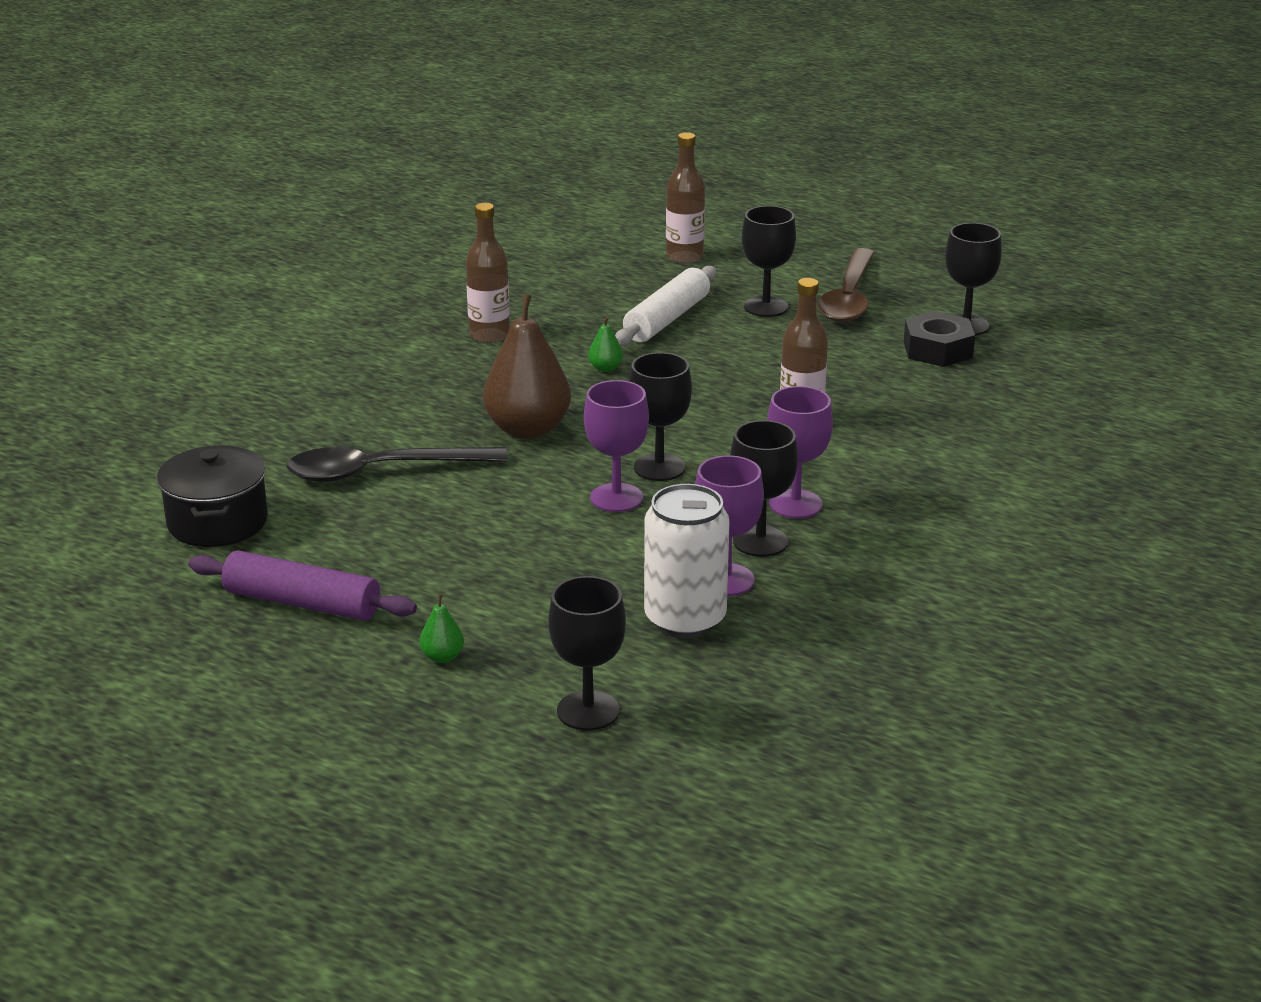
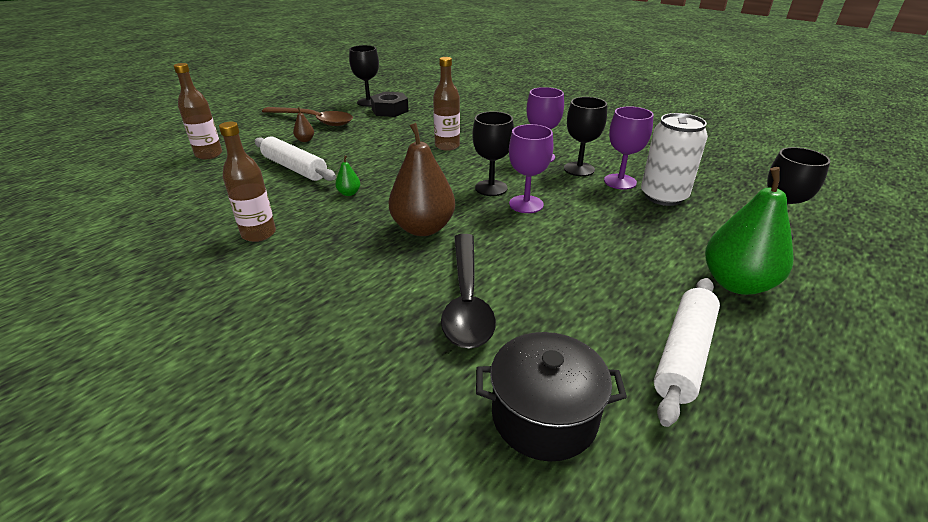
camera: 80 degrees left, 5 degrees up
purple rolling pin [188,550,417,621] -> white rolling pin [654,278,720,427]
green pear [420,594,464,663] -> green pear [705,167,794,295], size x2.39
black goblet [742,206,796,317] -> brown pear [293,107,314,142]

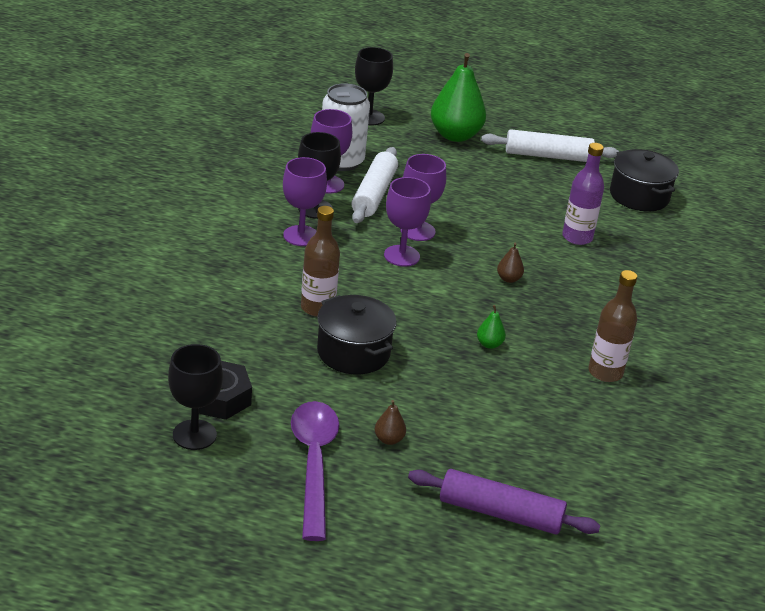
camera: 120 degrees left, 0 degrees up
brown bottle [174,63,222,160] -> purple rolling pin [408,469,600,535]
white rolling pin [255,136,336,181] -> white rolling pin moved to [352,147,398,223]
brown spoon [262,107,353,126] -> purple spoon [291,401,339,541]
brown pear [389,123,455,236] -> brown pear [497,243,524,283], size x0.42
black spoon [441,234,496,349] -> purple bottle [562,143,604,245]
black goblet [472,111,514,196] -> purple goblet [384,177,431,267]
none -> black pot [317,295,397,374]

